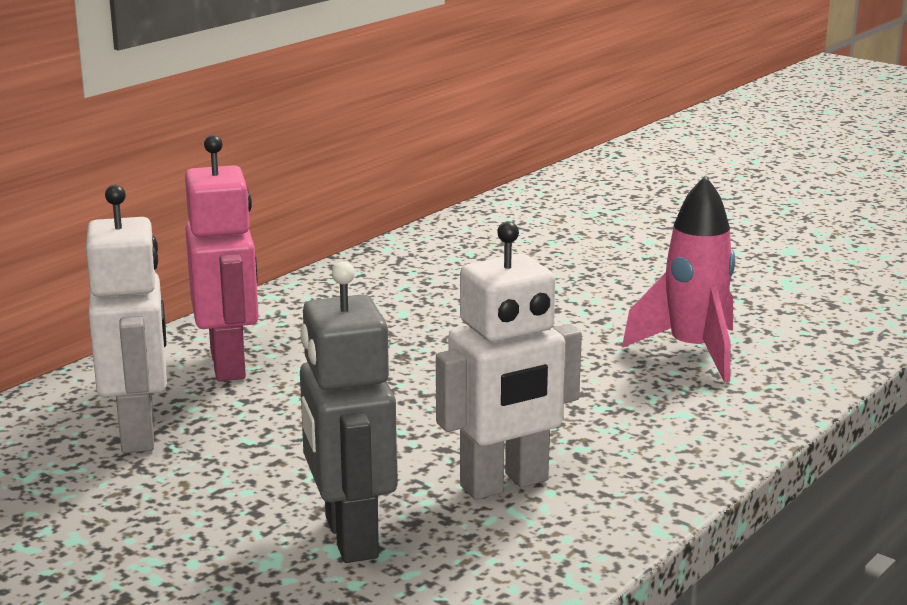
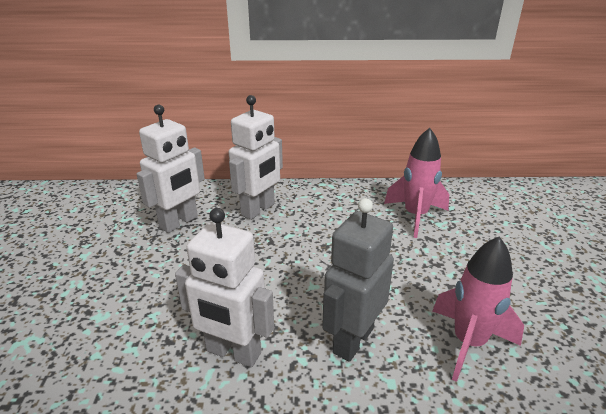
camera: 50 degrees right, 10 degrees up
pink robot [185,135,259,381] -> white robot [229,95,283,220]
grey robot [300,261,397,563] -> grey robot moved to [322,198,394,362]
none -> pink rocket [384,128,449,238]

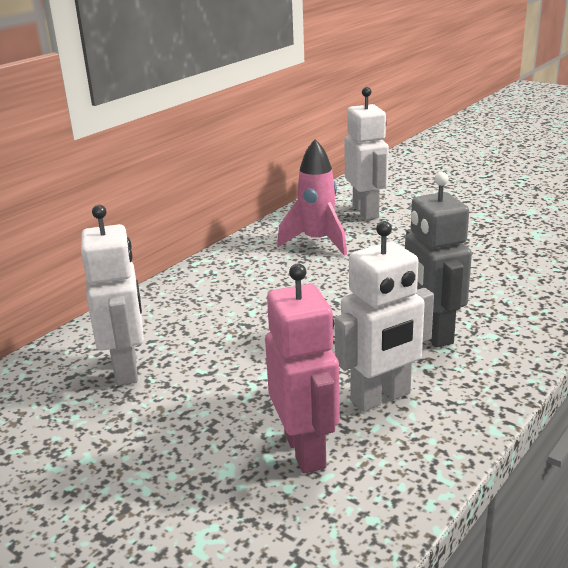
camera: 50 degrees left, 5 degrees down
white robot [229,95,283,220] -> white robot moved to [345,87,389,220]
pink rocket [432,236,524,382] -> none
none -> pink robot [265,264,340,474]

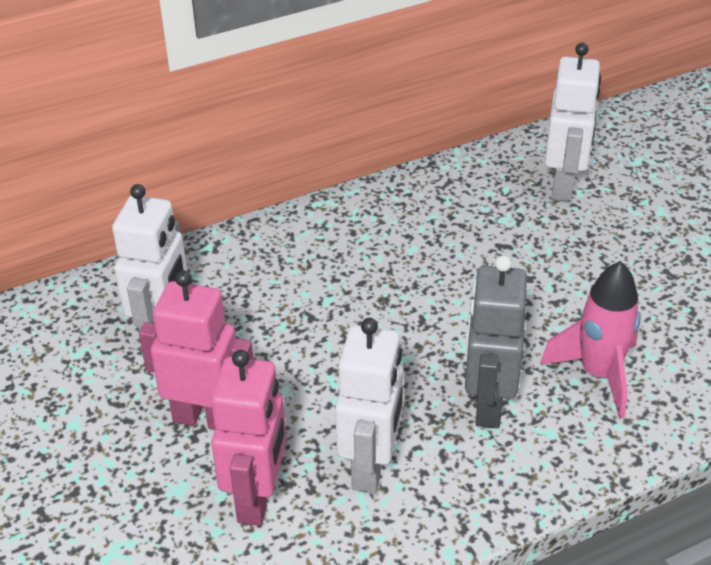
camera: 25 degrees right, 15 degrees up
pink rocket [277,139,347,256] -> pink rocket moved to [540,261,641,419]
white robot [335,221,434,412] -> white robot turned 75 degrees counterclockwise [335,318,403,493]
none -> pink robot [139,271,253,430]

